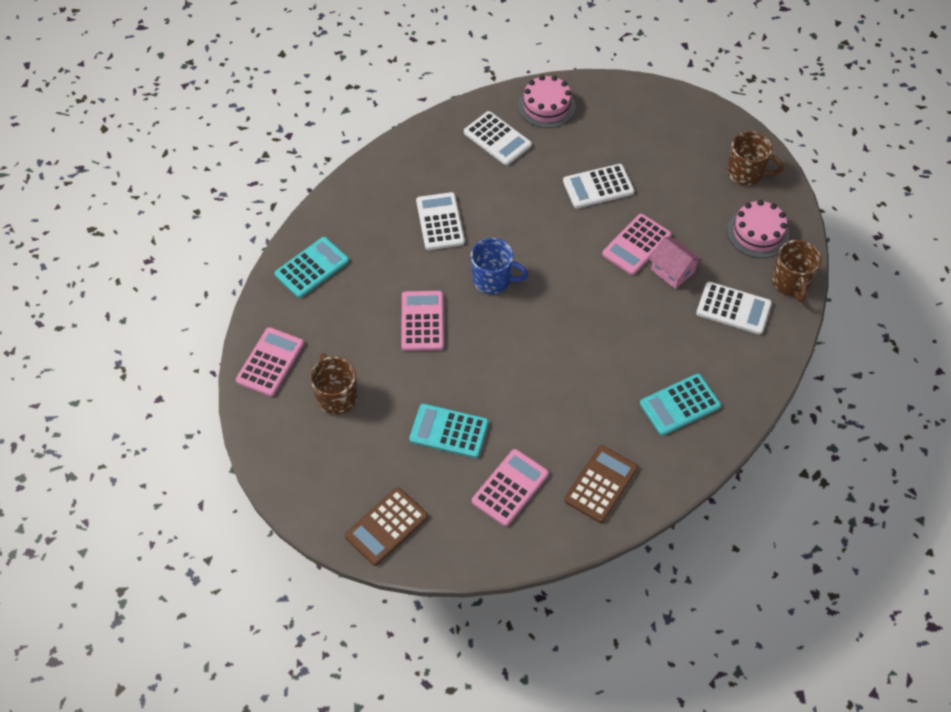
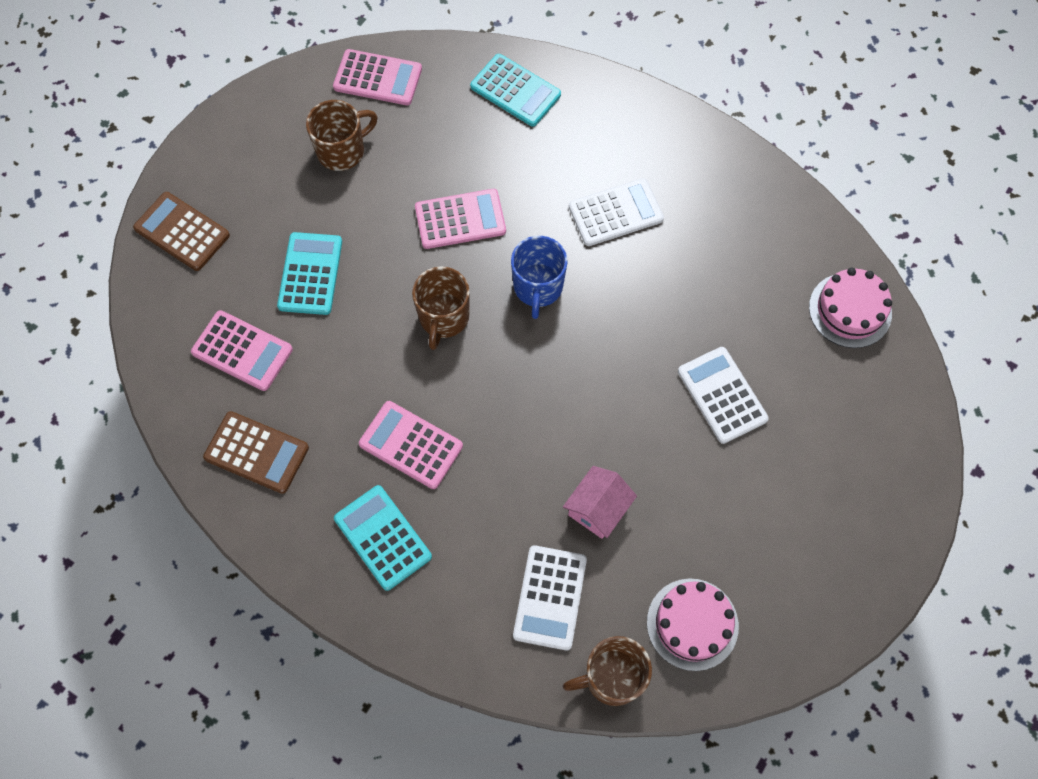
camera: 80 degrees right, 10 degrees up
white calculator [464,111,532,165] -> none
pink calculator [602,214,671,275] -> pink calculator moved to [359,401,463,489]
brown mug [727,131,783,185] -> brown mug moved to [412,266,470,350]

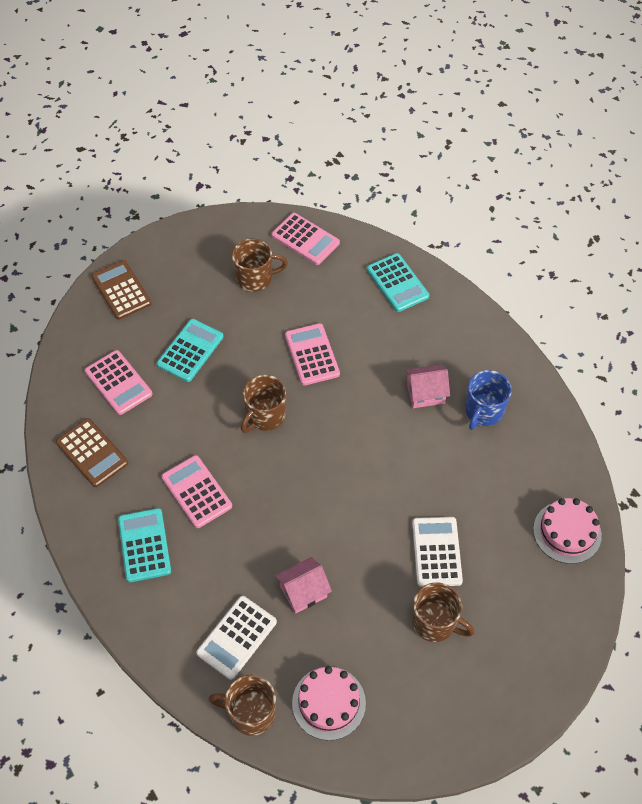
camera: 25 degrees right, 10 degrees down
pink calculator [415,189,506,249] -> pink calculator turned 120 degrees counterclockwise [285,323,340,386]
blue mug [511,236,568,319] -> blue mug moved to [465,370,512,430]
white calculator [569,178,664,246] -> pink house [405,365,450,408]
none -> brown mug [412,582,475,642]

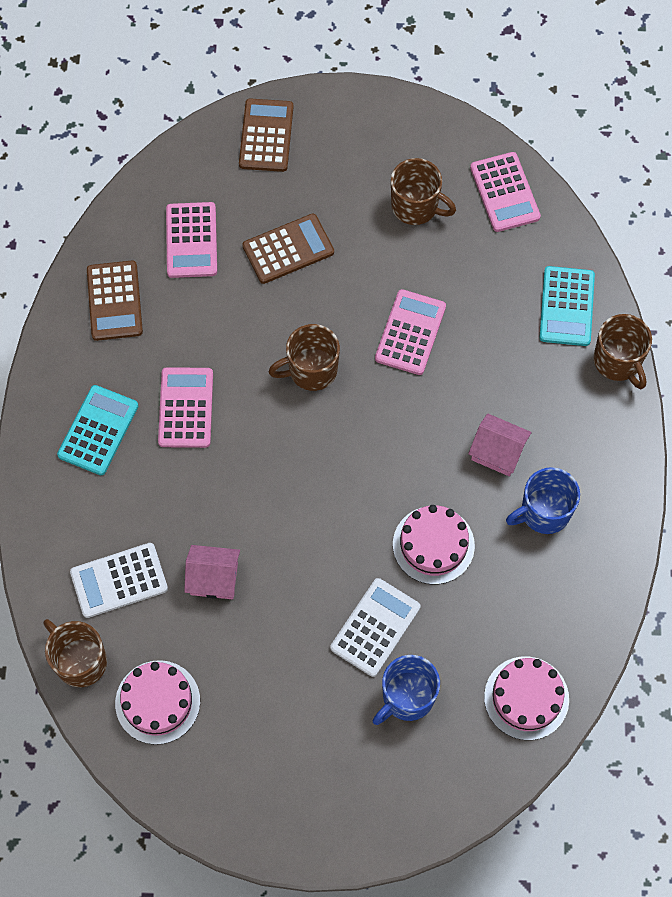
camera: 35 degrees right, 10 degrees up
turquoise calculator [157,319,224,382] -> brown calculator [242,214,334,284]
brown mug [412,582,475,642] -> brown mug moved to [594,314,652,389]
none -> blue mug [372,655,440,725]
none -> pink cake [393,505,475,584]

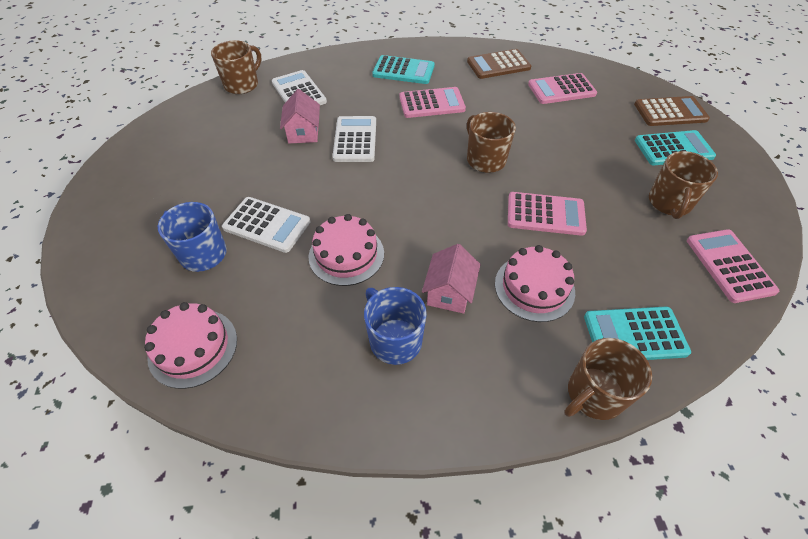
camera: 80 degrees right, 15 degrees down
pink cake [115,660,200,745] -> pink cake moved to [495,245,575,322]
brown calculator [242,214,334,284] -> none
pink calculator [470,152,541,232] -> pink calculator turned 105 degrees clockwise [687,229,779,303]
none -> white calculator [332,116,376,162]
none -> turquoise calculator [635,130,716,165]

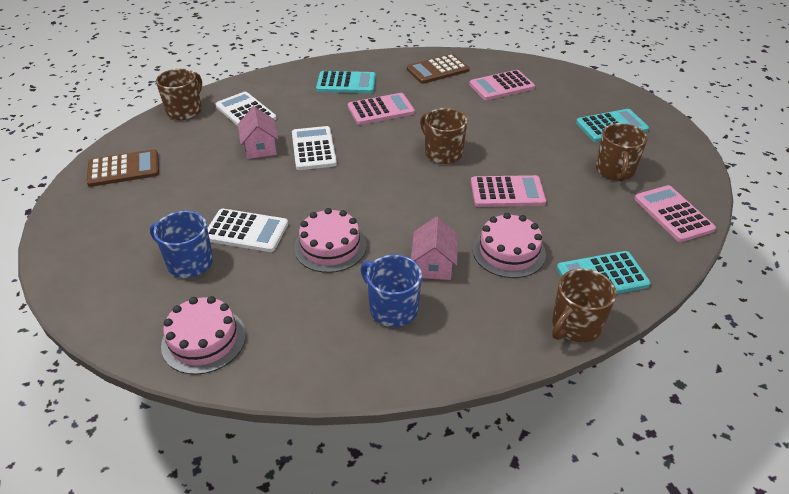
camera: 10 degrees left, 10 degrees down
brown calculator [634,96,710,126] -> brown calculator moved to [87,149,159,187]

